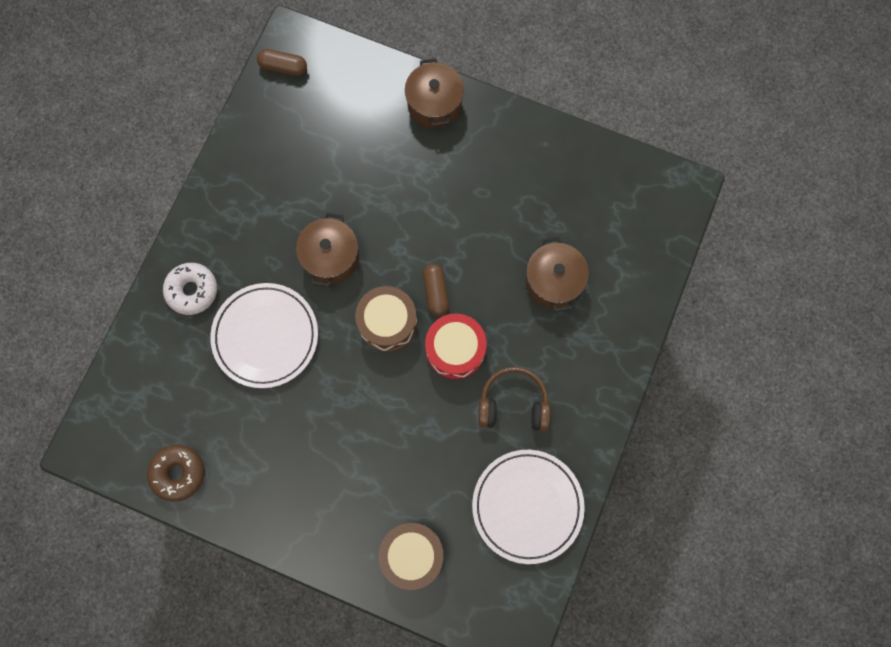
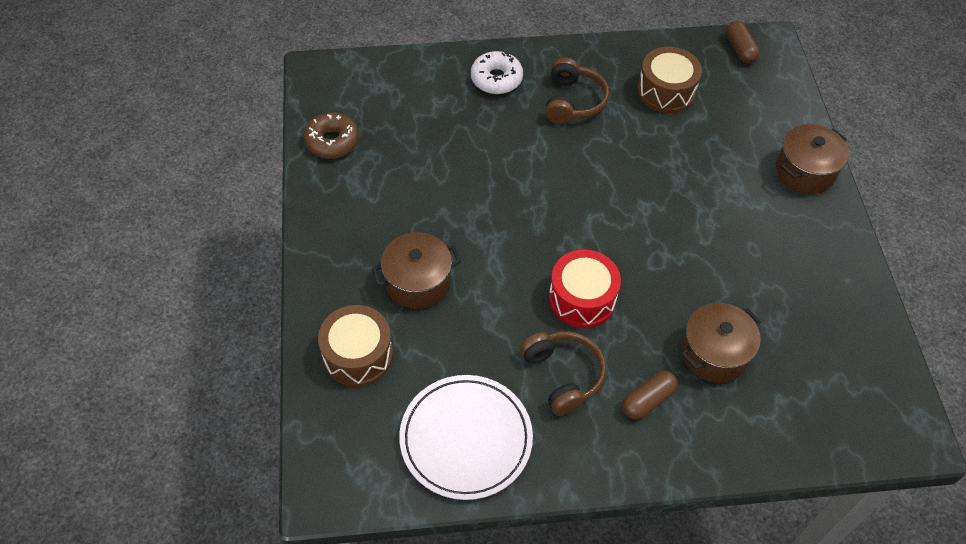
camera: 60 degrees right, 20 degrees down
white plate [210,283,318,388] -> none
brown pot [296,213,359,287] -> brown pot moved to [372,232,461,309]
brown drum [355,286,417,352] -> brown drum moved to [637,47,702,113]
brown capsule [423,264,449,317] -> brown capsule moved to [622,371,678,419]
none -> brown headphones [545,58,609,124]

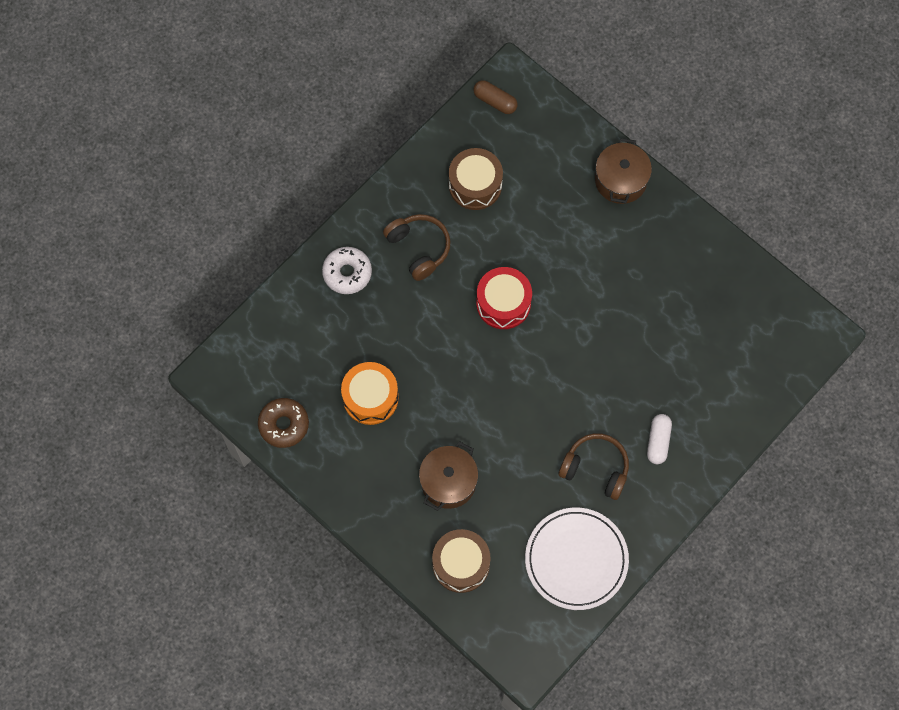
camera: 40 degrees left, 15 degrees up
red drum [549,250,621,328] -> red drum moved to [476,267,532,329]
brown capsule [622,371,678,419] -> white capsule [647,414,672,464]
brown pot [681,303,761,383] -> none
none -> orange drum [341,362,399,425]

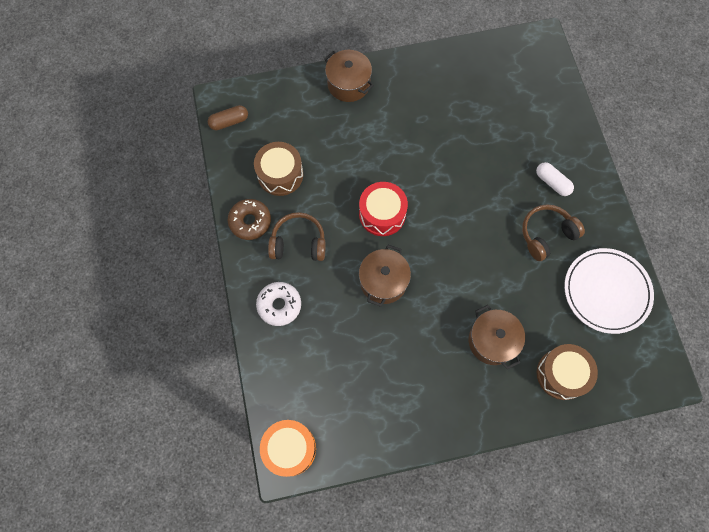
camera: 55 degrees left, 0 degrees up
brown donut [258,398,309,448] -> brown donut moved to [228,199,271,240]
orange drum [341,362,399,425] -> orange drum moved to [260,420,316,477]
none -> brown pot [359,245,411,307]

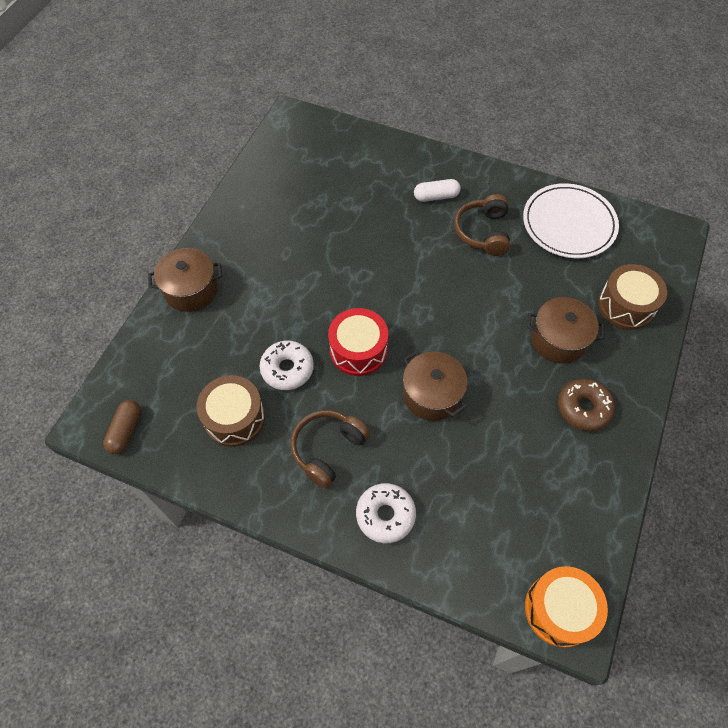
camera: 55 degrees left, 10 degrees down
brown donut [228,199,271,240] -> brown donut moved to [558,379,615,431]
none -> white donut [260,341,314,390]

